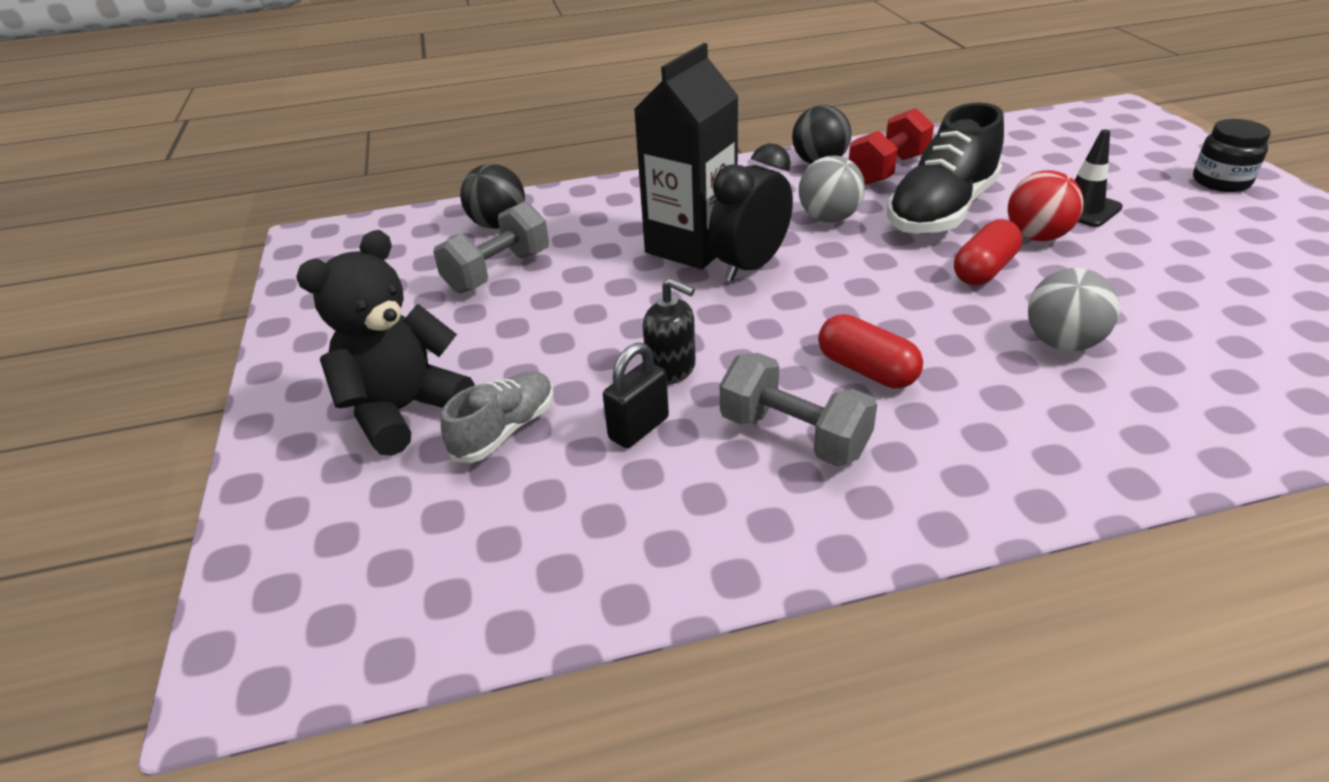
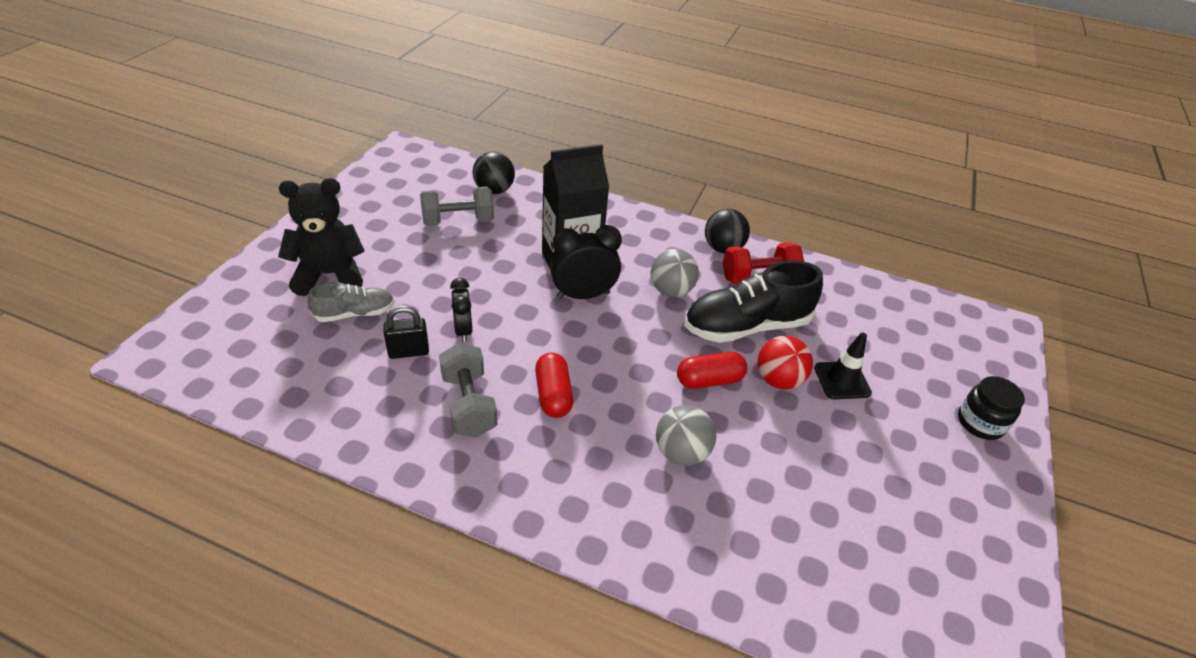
camera: 30 degrees right, 5 degrees up
black soap dispenser [643,278,696,384] -> black clock [450,278,473,342]

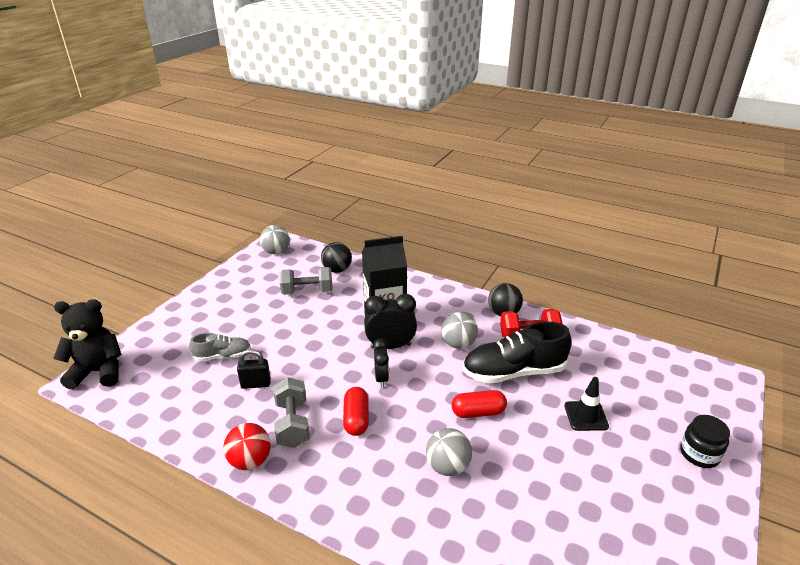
camera: 10 degrees right, 10 degrees down
black teddy bear [278,178,365,296] -> black teddy bear moved to [53,299,122,389]
black clock [450,278,473,342] -> black clock moved to [373,339,389,387]
red ball [757,336,813,390] -> red ball moved to [223,423,271,470]
none -> grey ball [260,225,290,254]

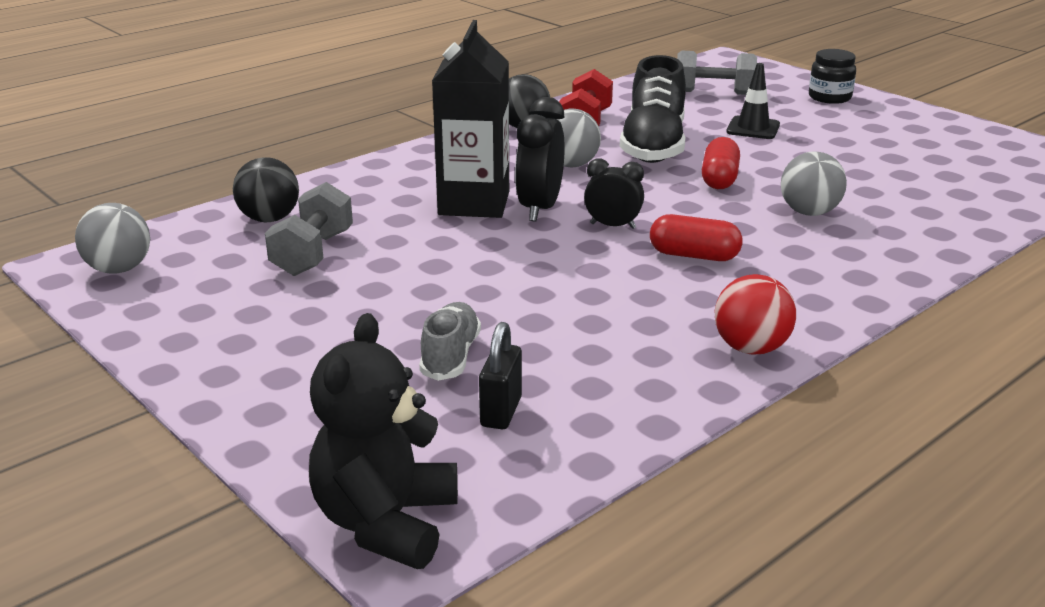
camera: 70 degrees left, 5 degrees down
black padlock [237,349,271,389] -> black padlock moved to [479,322,522,429]
grey dumbbell [273,377,310,448] -> grey dumbbell moved to [677,51,757,95]

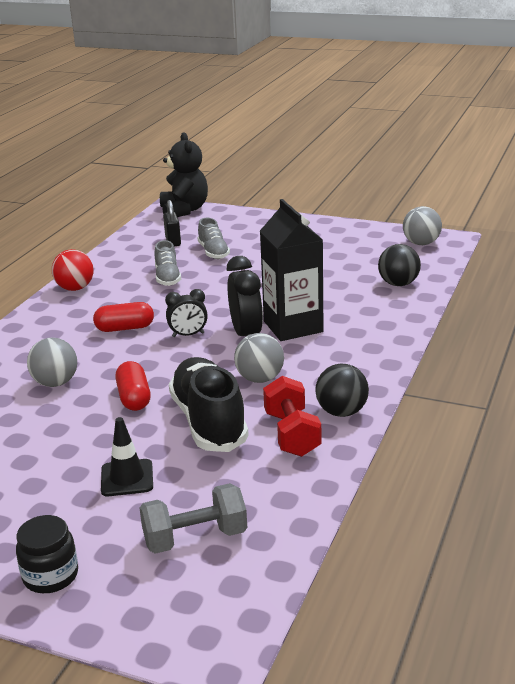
camera: 155 degrees right, 0 degrees up
grey dumbbell [265,182,353,276] -> none
none -> grey shoe [155,240,181,286]

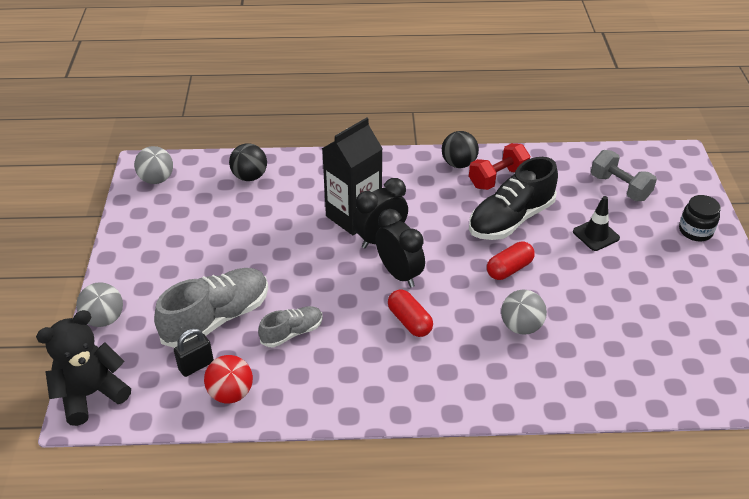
camera: 115 degrees left, 15 degrees up
red ball [52,249,93,291] -> red ball moved to [204,355,253,403]
black clock [165,289,208,337] -> black clock [375,209,425,287], size x1.58
grey shoe [197,218,230,259] -> grey shoe [154,268,268,348], size x1.82
grey ball [234,333,284,383] -> grey ball moved to [76,282,123,327]

